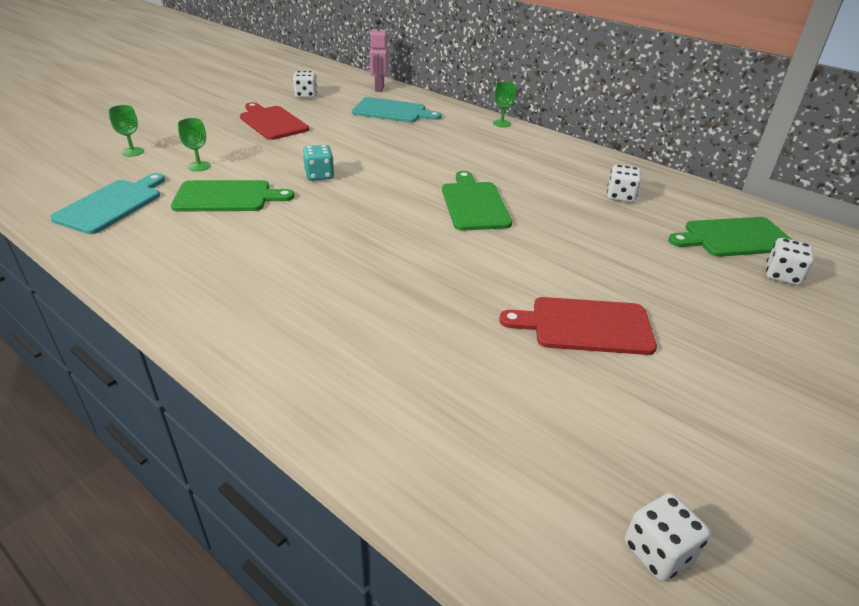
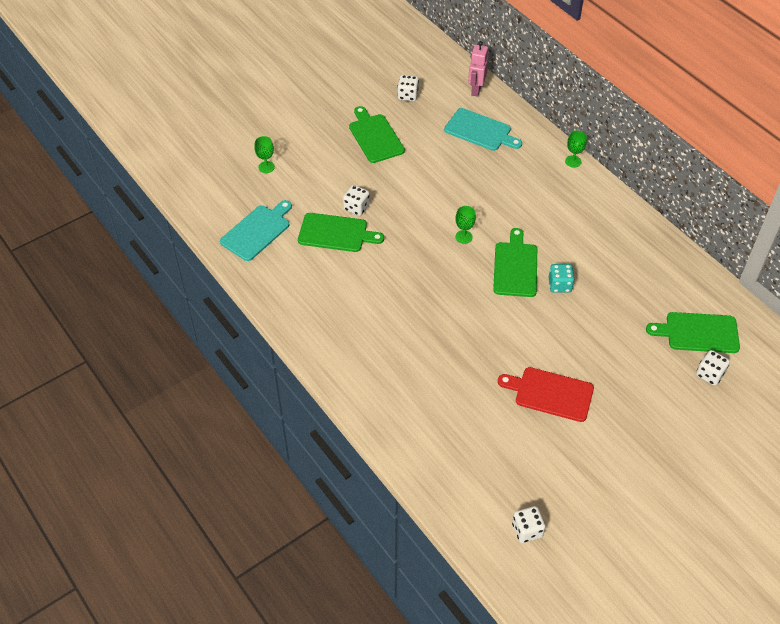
camera: 15 degrees right, 15 degrees up
green goblet [178,118,211,171] -> green goblet moved to [455,206,476,244]
red cutting board [240,102,309,140] -> green cutting board [349,106,405,163]
turquoise dice [302,145,334,181] -> turquoise dice moved to [549,264,575,293]
white dice [607,165,641,203] -> white dice moved to [343,185,370,216]

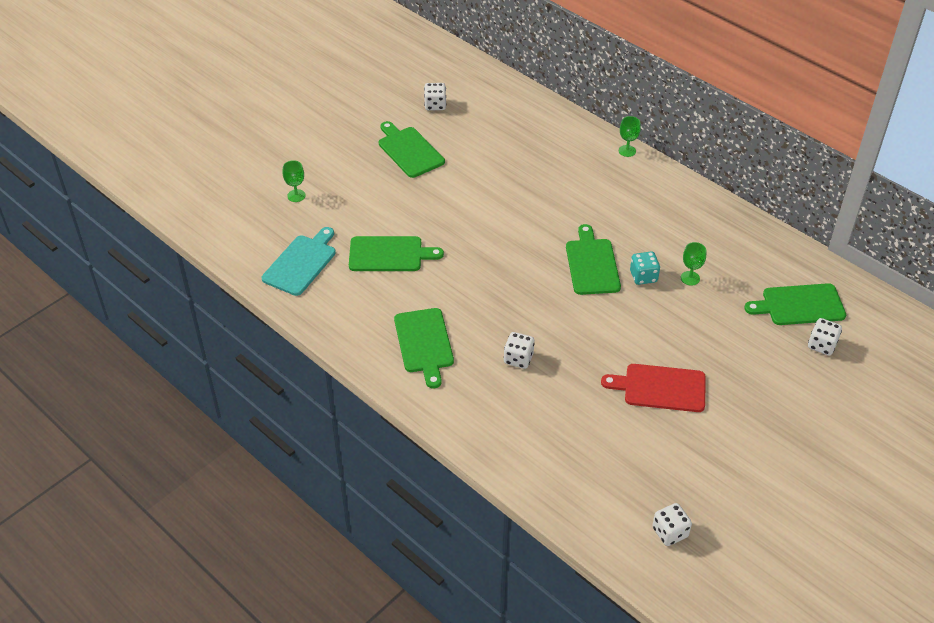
camera: 10 degrees left, 5 degrees down
white dice [343,185,370,216] -> white dice moved to [504,332,535,369]
turquoise cutting board [444,108,522,151] -> none
green goblet [455,206,476,244] -> green goblet moved to [681,242,706,286]
pink robot [468,41,488,97] -> none
none -> green cutting board [394,308,454,388]

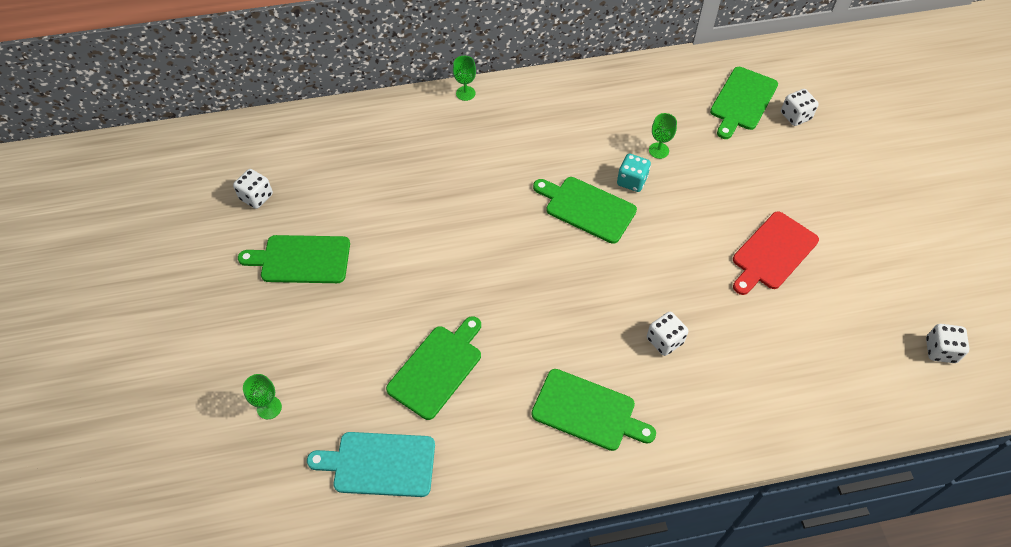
camera: 55 degrees left, 10 degrees up
turquoise cutting board [262,227,336,296] -> turquoise cutting board turned 60 degrees counterclockwise [307,432,435,497]

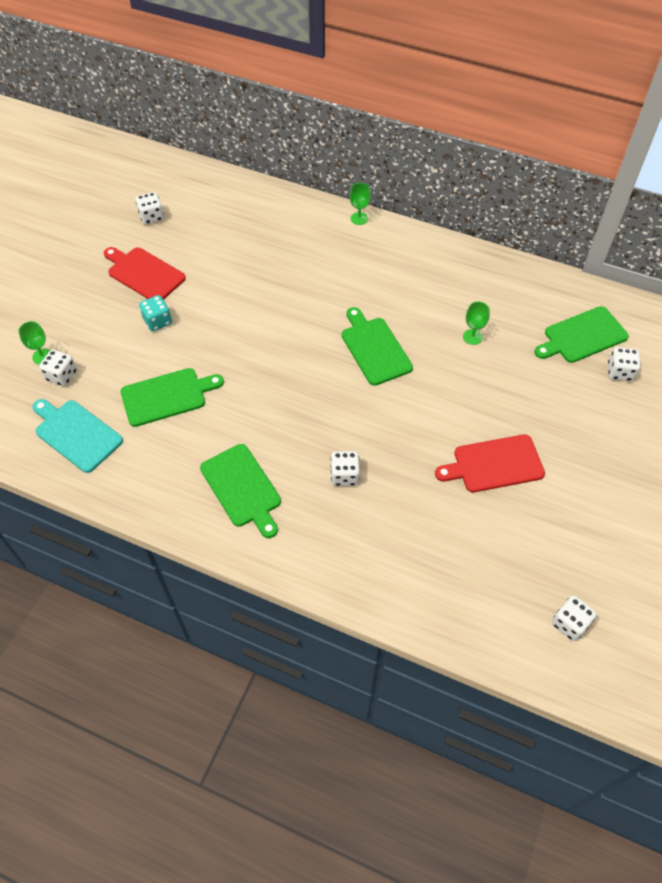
camera: 35 degrees right, 0 degrees up
green cutting board [238,235,350,283] -> red cutting board [104,247,186,300]
turquoise dice [617,153,651,192] -> turquoise dice moved to [139,295,172,331]
none -> white dice [39,350,77,386]

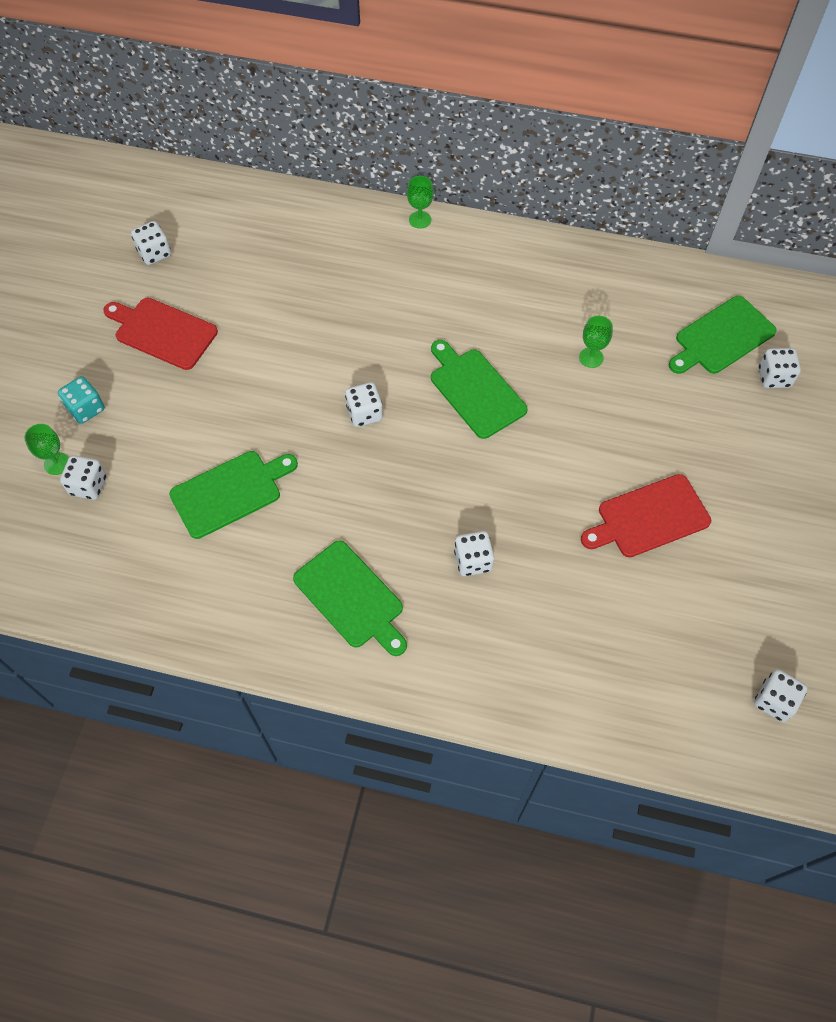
camera: 10 degrees left, 5 degrees up
turquoise cutting board [32,399,123,473] -> none
turquoise dice [139,295,172,331] -> turquoise dice moved to [58,376,105,424]
none -> white dice [345,382,383,427]

